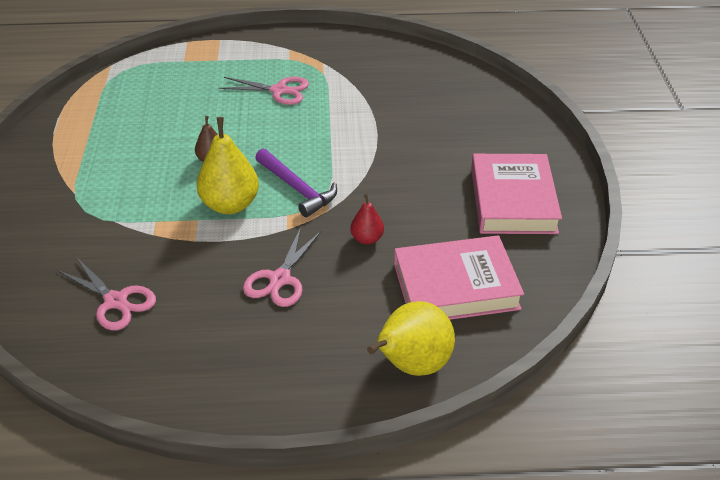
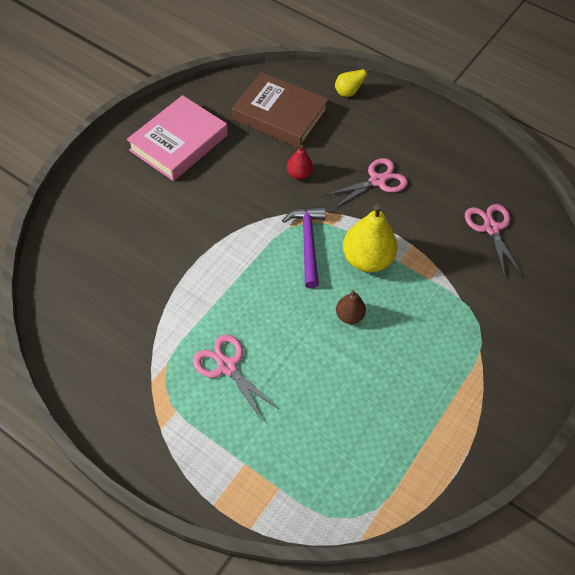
camera: 145 degrees left, 15 degrees up
yellow pear [367,301,455,376] -> yellow pear [335,67,374,97], size x0.53
pink book [394,235,524,320] -> brown book [232,72,329,148]

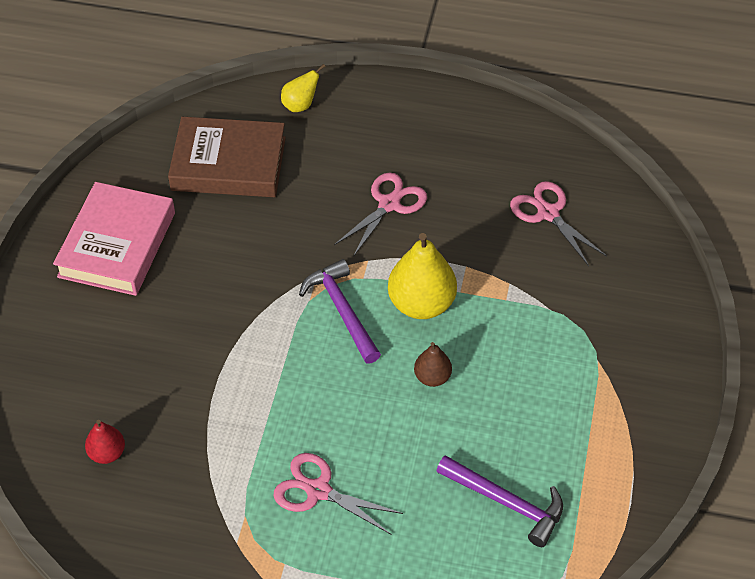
camera: 20 degrees left, 5 degrees down
red pear [287,145,313,180] -> red pear moved to [85,420,125,464]
none -> purple hammer [437,455,563,547]

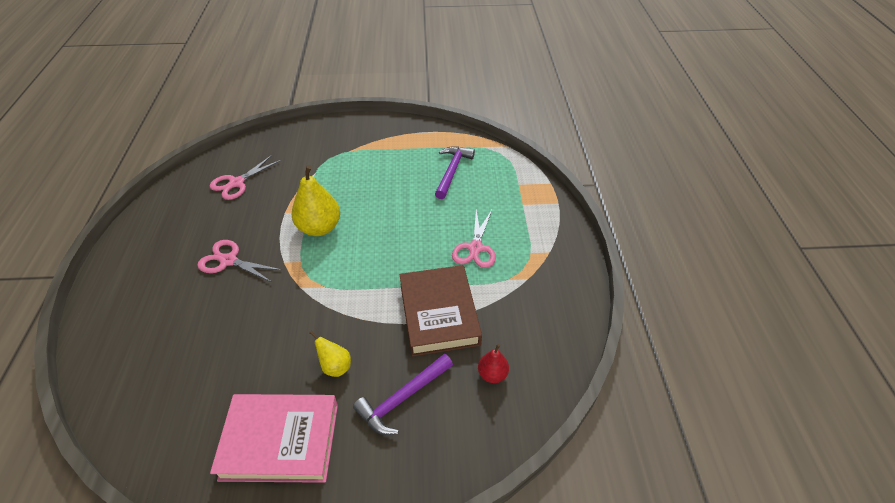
camera: 105 degrees left, 5 degrees down
brown book [168,117,286,197] -> brown book moved to [399,265,482,357]
yellow pear [281,64,326,112] -> yellow pear moved to [309,331,351,377]
purple hammer [299,259,381,364] -> purple hammer moved to [353,354,453,435]
brown pear [414,342,452,387] -> none

